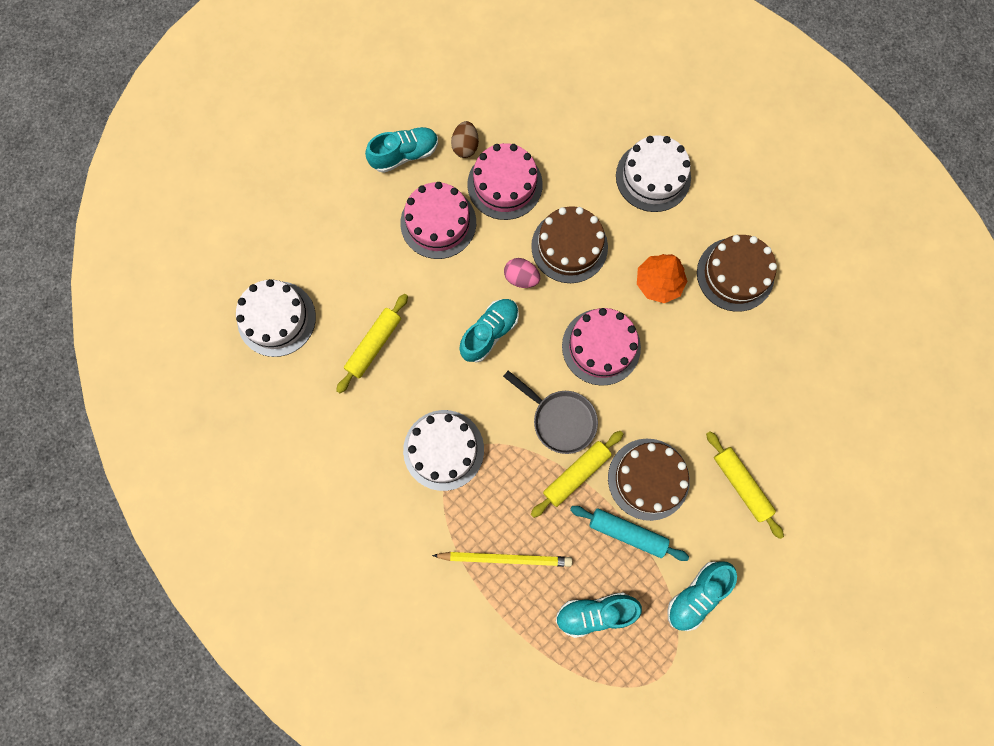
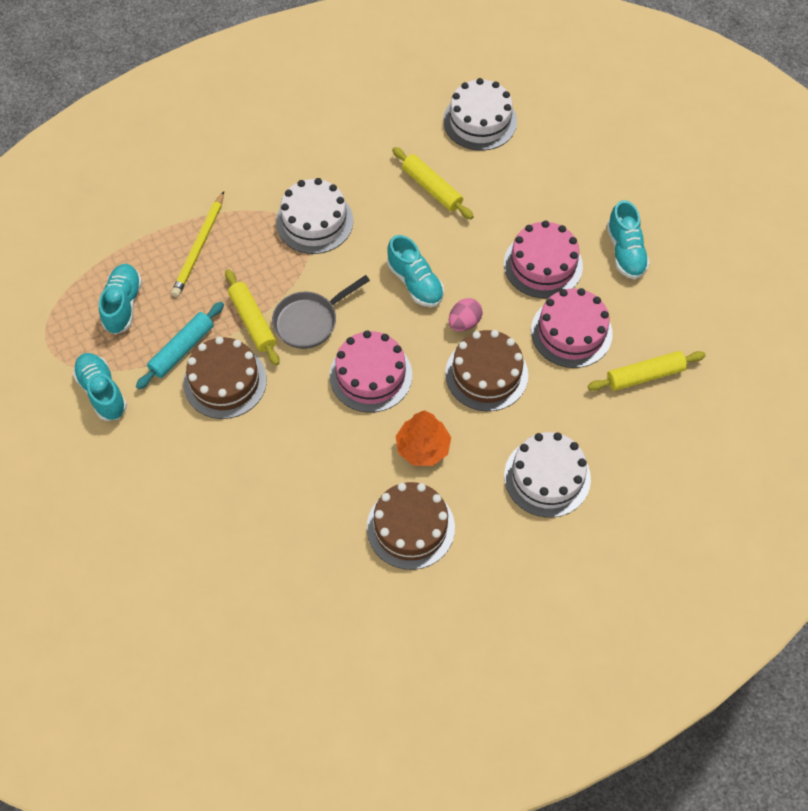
camera: 105 degrees right, 15 degrees down
brown egg [451,121,479,158] -> none
yellow rolling pin [706,431,784,539] -> yellow rolling pin moved to [588,351,706,391]

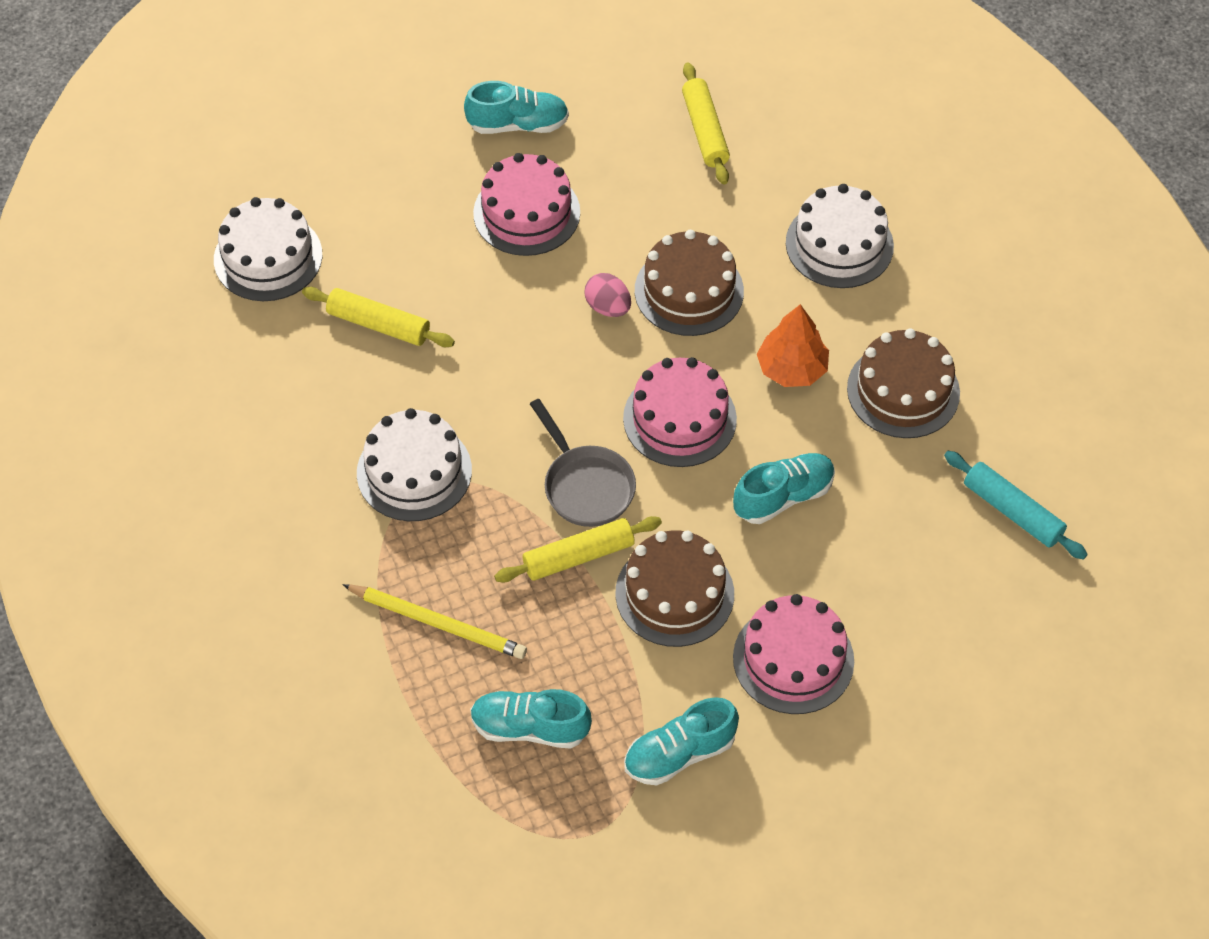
camera: 85 degrees left, 5 degrees down
turquoise rolling pin [136,302,224,389] -> turquoise rolling pin moved to [944,451,1088,560]
turquoise shoe [387,235,444,307] -> turquoise shoe moved to [733,453,835,524]
yellow rolling pin [392,147,474,219] -> yellow rolling pin turned 60 degrees clockwise [302,287,455,347]
pink cake [531,288,613,368] -> pink cake moved to [733,594,854,714]

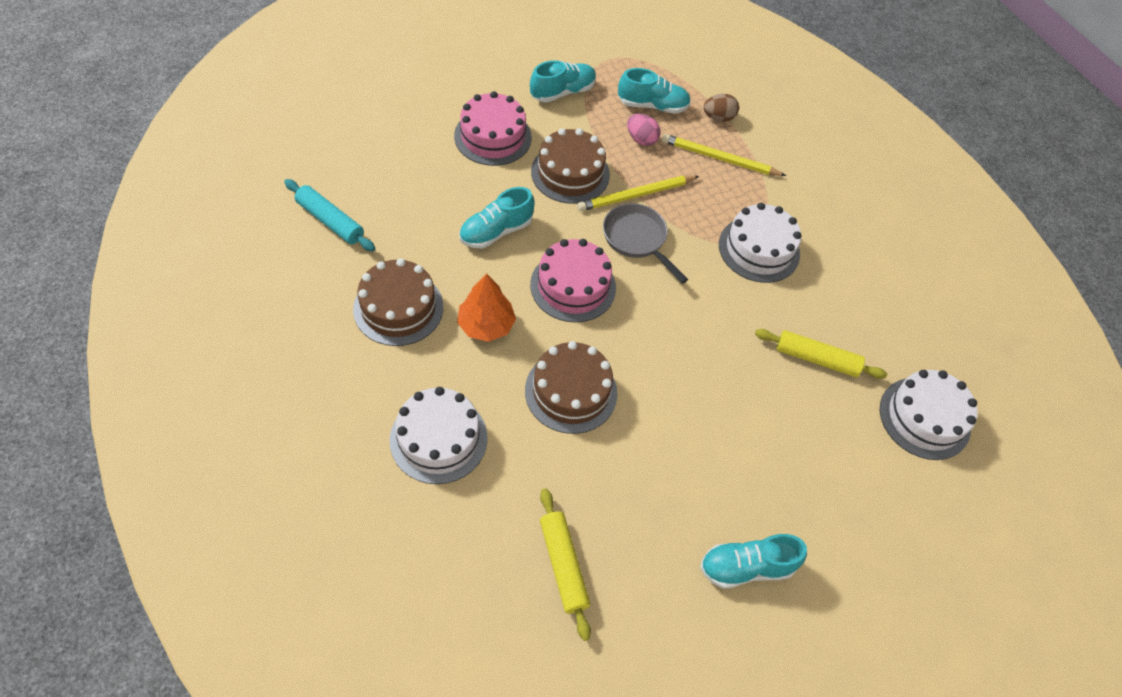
camera: 170 degrees right, 0 degrees up
pink cake [473,153,580,256] -> none
yellow rolling pin [494,516,662,583] -> yellow pencil [577,175,699,211]
pink egg [585,273,631,317] -> pink egg moved to [627,114,660,146]
none -> brown egg [703,94,739,122]

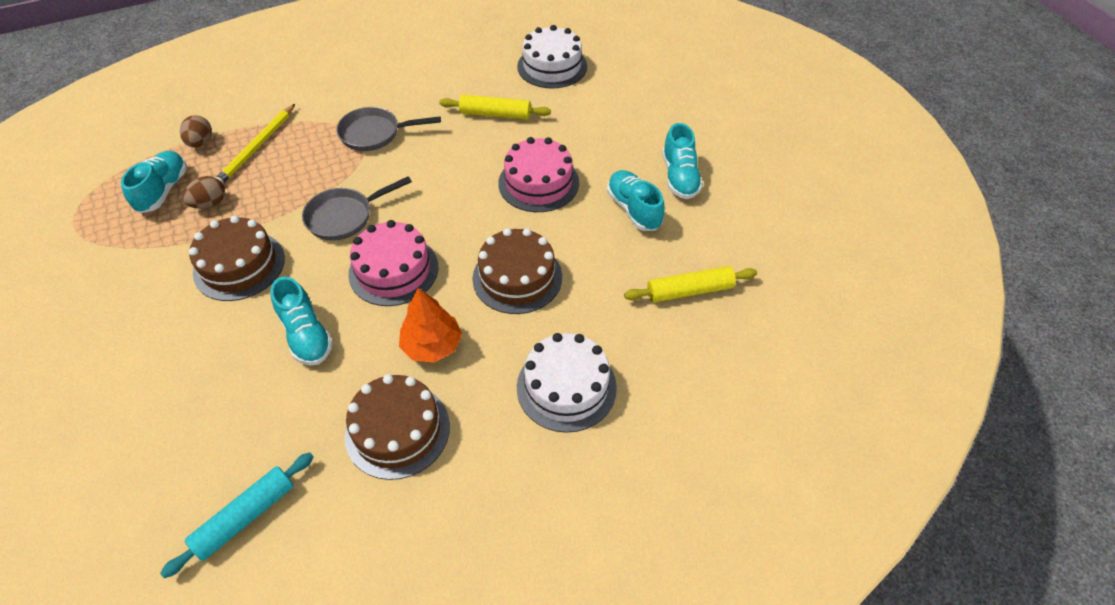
camera: 80 degrees left, 5 degrees down
pink cake [454,91,532,166] -> pink cake moved to [498,137,579,212]
turquoise shoe [530,60,596,103] -> turquoise shoe moved to [607,170,664,231]
yellow pencil [577,175,699,211] -> none
pink egg [627,114,660,146] -> brown egg [182,176,225,209]
white cake [719,203,802,283] -> grey pan [336,107,441,151]
yellow rolling pin [755,329,887,379] -> yellow rolling pin turned 75 degrees clockwise [439,95,551,120]

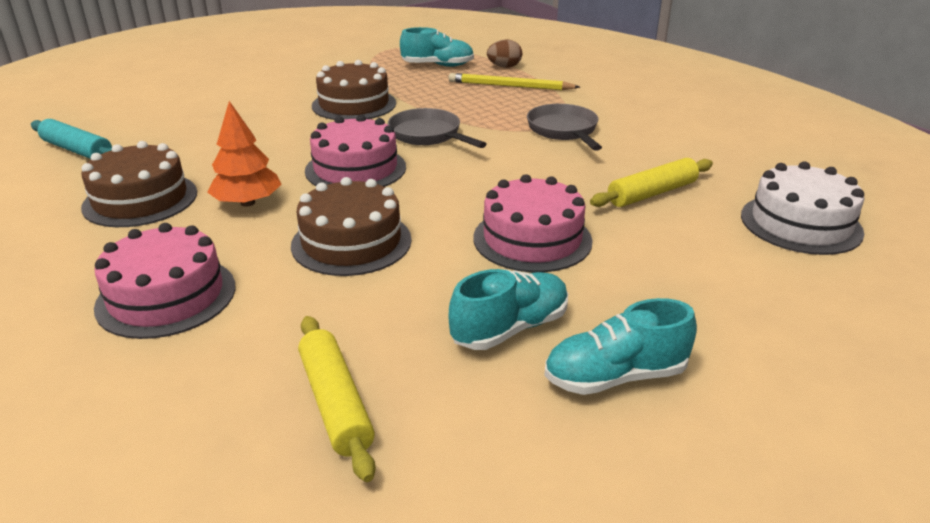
camera: 80 degrees right, 20 degrees down
brown egg [182,176,225,209] -> none
turquoise shoe [270,277,333,365] -> none
yellow rolling pin [439,95,551,120] -> yellow rolling pin turned 60 degrees clockwise [590,158,713,207]
white cake [517,333,617,433] -> pink cake [94,223,235,339]

